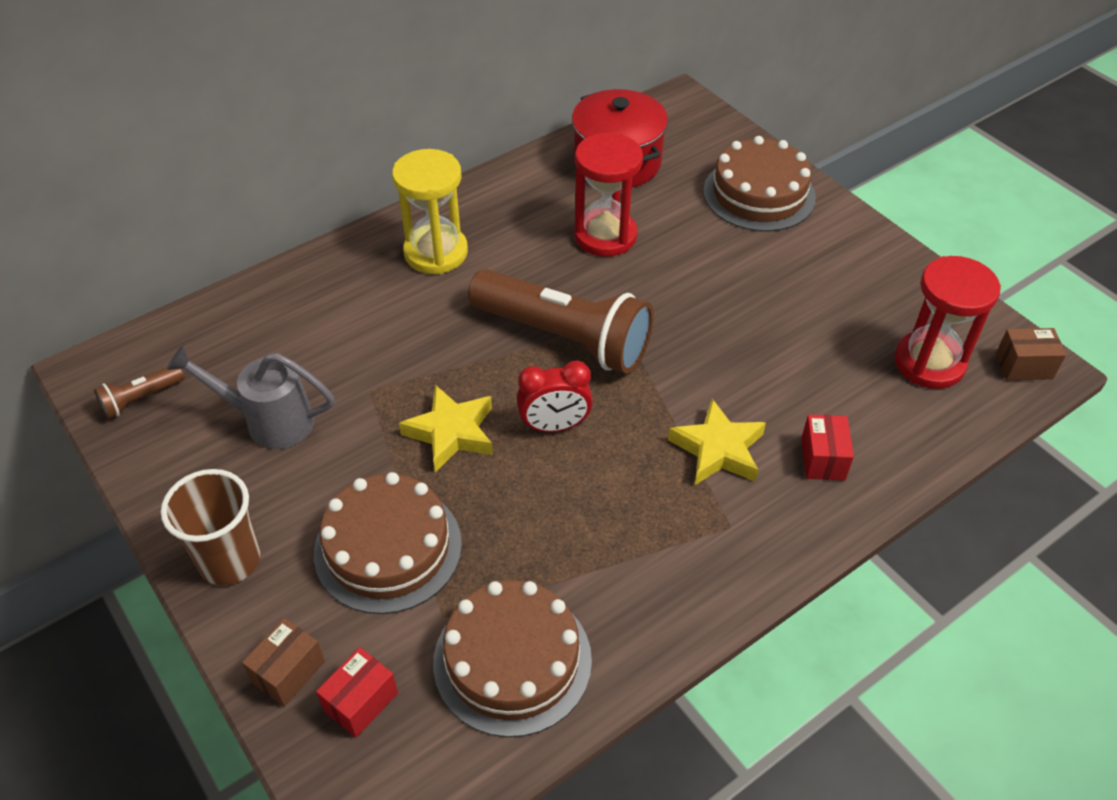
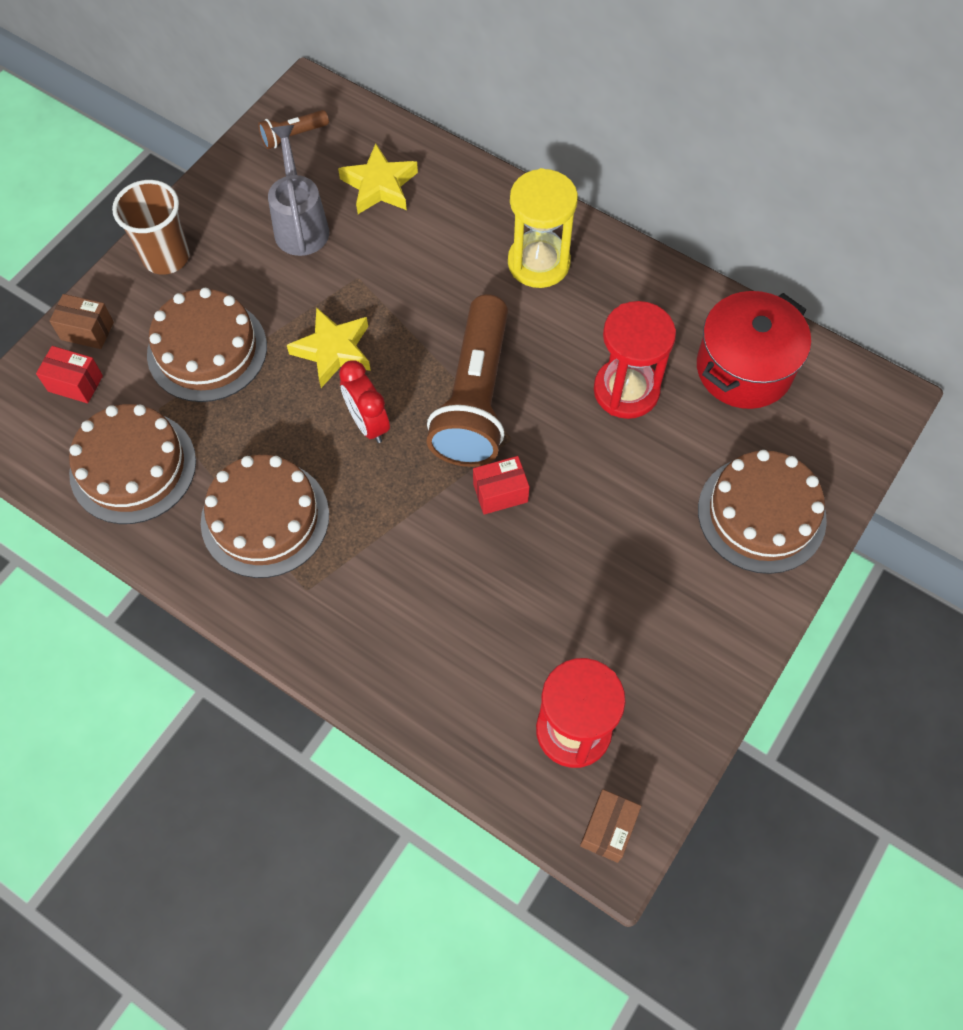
camera: 70 degrees right, 15 degrees up
brown flashlight [94,367,185,419] -> brown flashlight turned 60 degrees counterclockwise [258,110,329,149]
yellow star [668,399,766,485] -> yellow star moved to [338,143,418,214]
red box [801,415,854,480] -> red box moved to [473,456,530,515]
brown box [996,328,1066,380] -> brown box turned 45 degrees clockwise [580,789,641,863]
none -> brown cake [201,455,329,578]

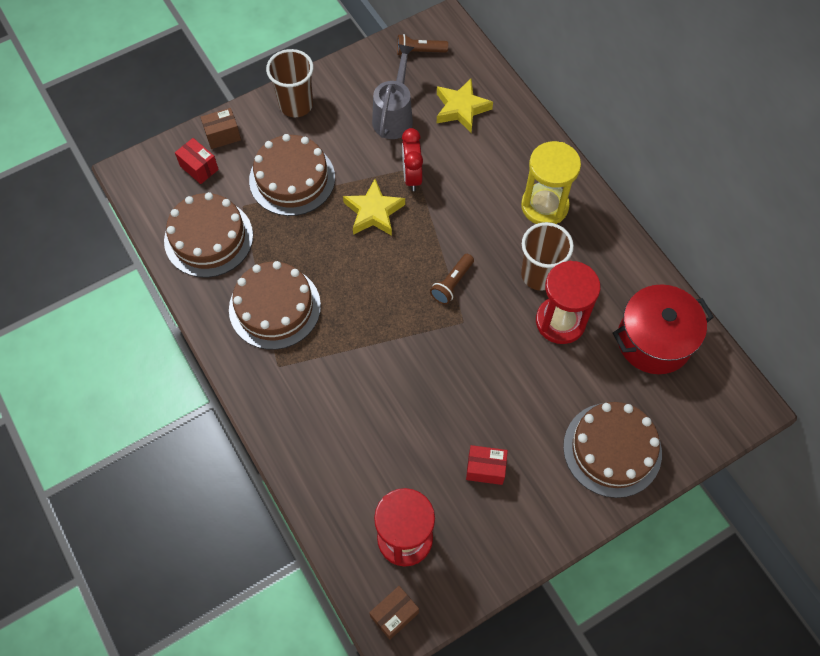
camera: 25 degrees right, 0 degrees up
brown box [50,294,114,349] -> brown box turned 60 degrees counterclockwise [200,108,241,149]
red clock [339,360,390,443] -> red clock moved to [402,128,423,191]
brown flashlight [426,294,508,467] -> brown flashlight [430,254,474,304], size x0.43
red box [473,456,530,515] -> red box moved to [466,445,508,485]
none -> brown cup [521,222,574,291]

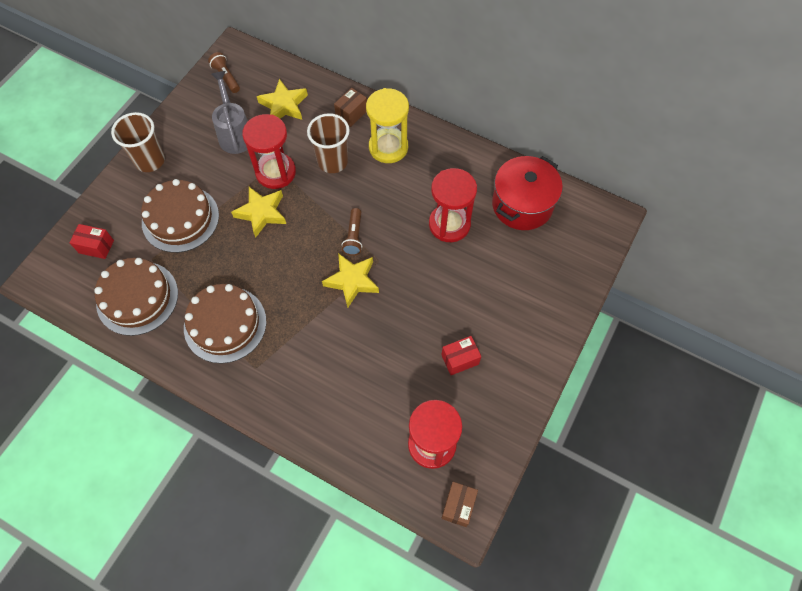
camera: 30 degrees left, 0 degrees up
brown box [200,108,241,149] -> brown box moved to [334,88,367,127]
brown flashlight [397,34,448,55] -> brown flashlight turned 90 degrees clockwise [208,52,240,93]
red clock [402,128,423,191] -> red hourglass [242,114,296,189]
brown cup [521,222,574,291] -> brown cup moved to [307,113,350,173]
brown cake [563,402,662,498] -> none
none -> yellow star [322,253,379,308]

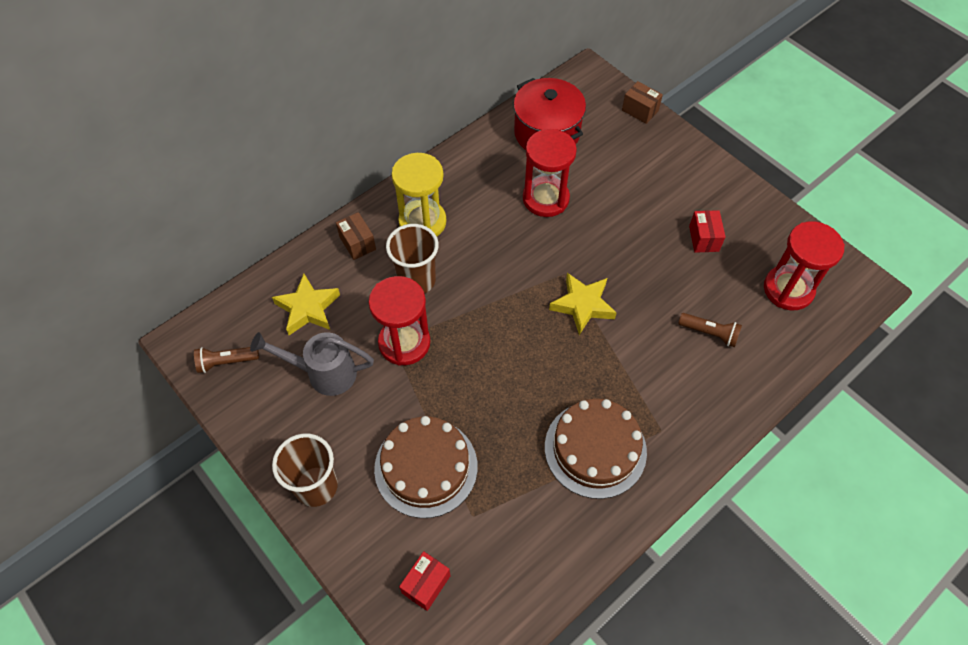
camera: 70 degrees left, 5 degrees down
brown cake [94,258,178,336] -> none
yellow star [231,187,286,238] -> none
brown flashlight [342,208,362,256] -> brown flashlight moved to [678,313,742,347]
brown box [441,482,478,527] -> brown box moved to [622,81,663,124]

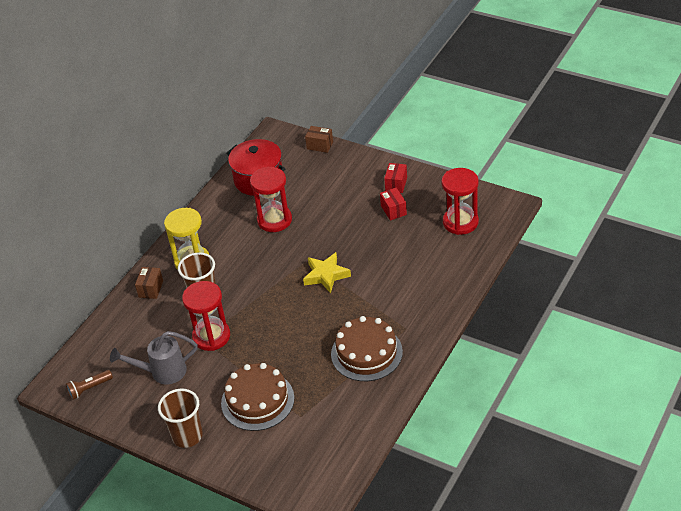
camera: 15 degrees left, 15 degrees down
yellow star [272,274,340,335] -> none
brown box [336,212,376,260] -> brown box turned 60 degrees clockwise [135,267,163,299]
red box [399,551,450,611] -> red box moved to [384,163,407,193]
brown flashlight [678,313,742,347] -> none

